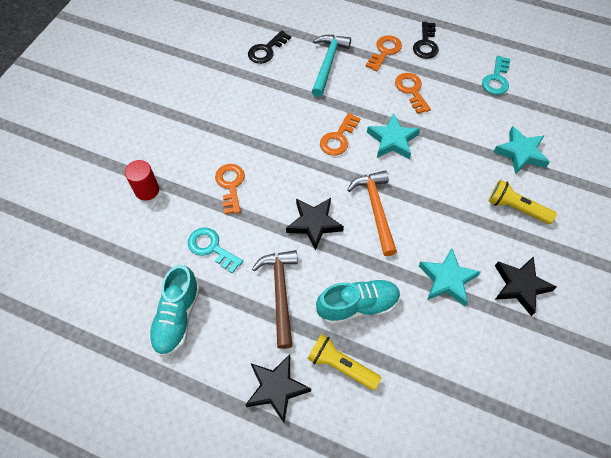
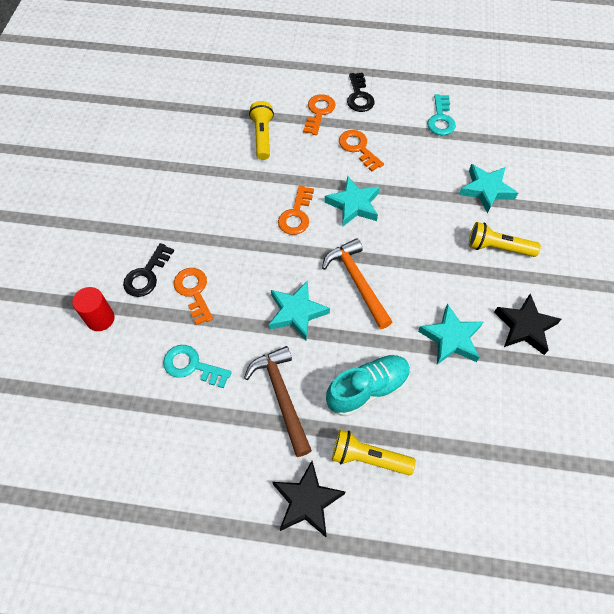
camera: 15 degrees left, 0 degrees up
turquoise shoe [148,265,200,356] -> none
black key [248,30,291,64] -> black key moved to [123,243,174,297]
black star [286,198,344,251] -> turquoise star [269,281,330,340]
turquoise hammer [312,35,351,97] -> yellow flashlight [249,101,274,160]

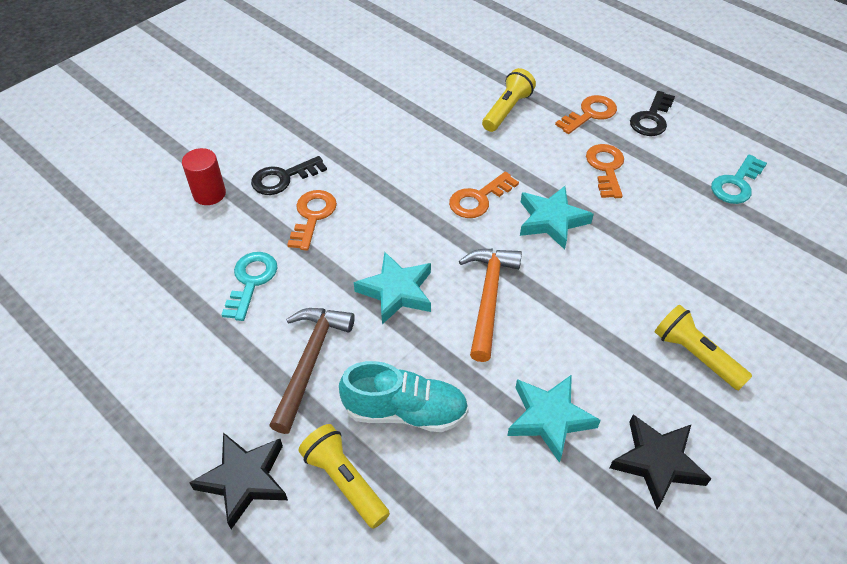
camera: 35 degrees right, 10 degrees down
turquoise key [163,345,232,388] -> turquoise key turned 45 degrees clockwise [221,252,278,321]
turquoise star [459,164,518,213] -> none

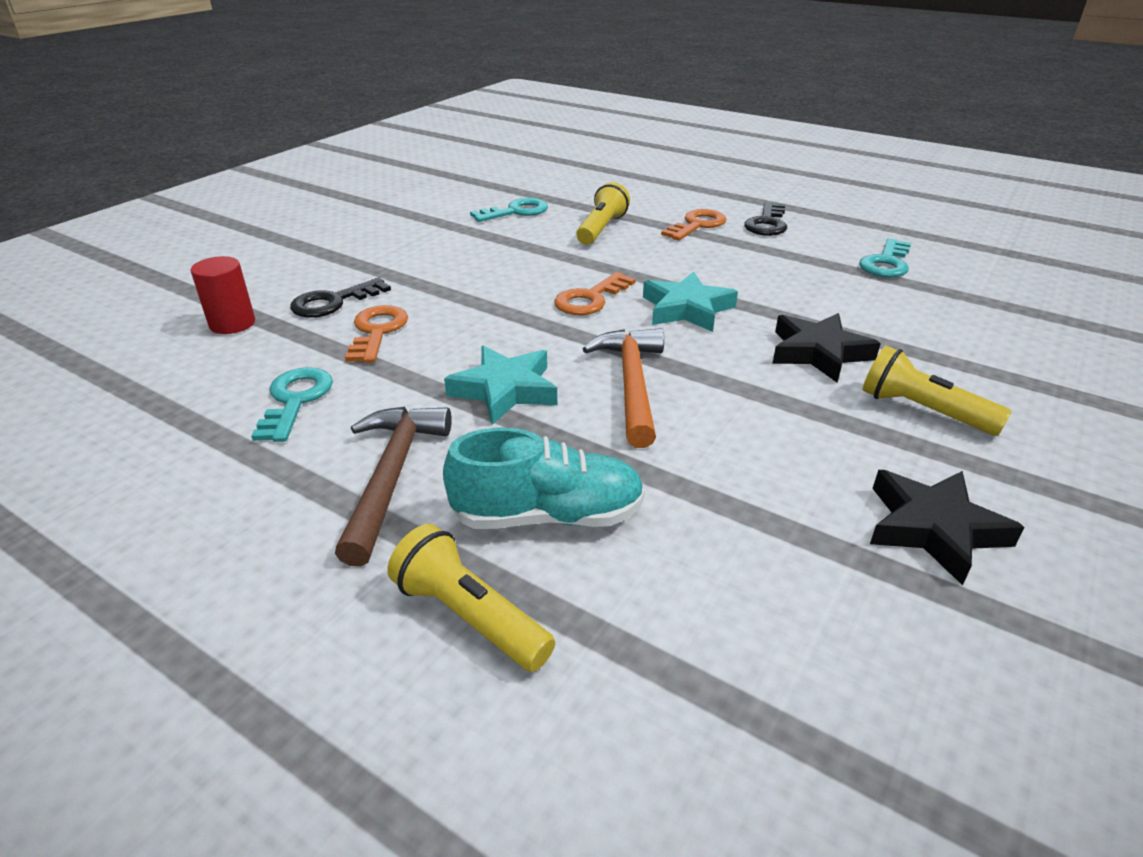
camera: 10 degrees left, 15 degrees down
black star [189,432,288,529] -> black star moved to [772,313,881,383]
turquoise star [507,375,601,463] -> none
orange key [586,144,624,198] -> none
none -> turquoise key [470,198,548,222]

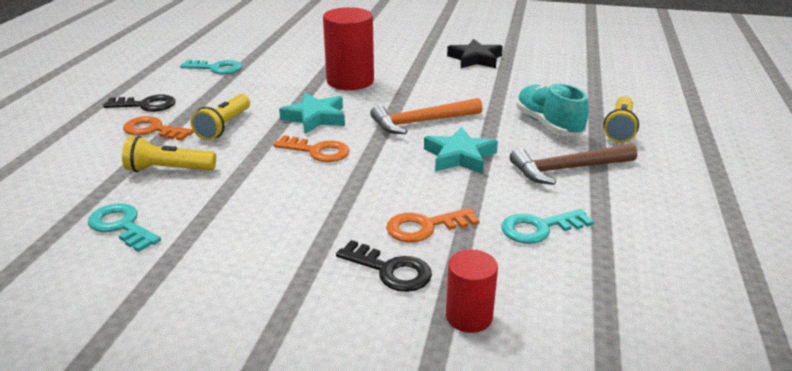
camera: 110 degrees left, 5 degrees down
black star [772,313,881,383] -> red cylinder [323,7,374,90]
yellow flashlight [862,346,1012,436] -> yellow flashlight moved to [191,94,250,140]

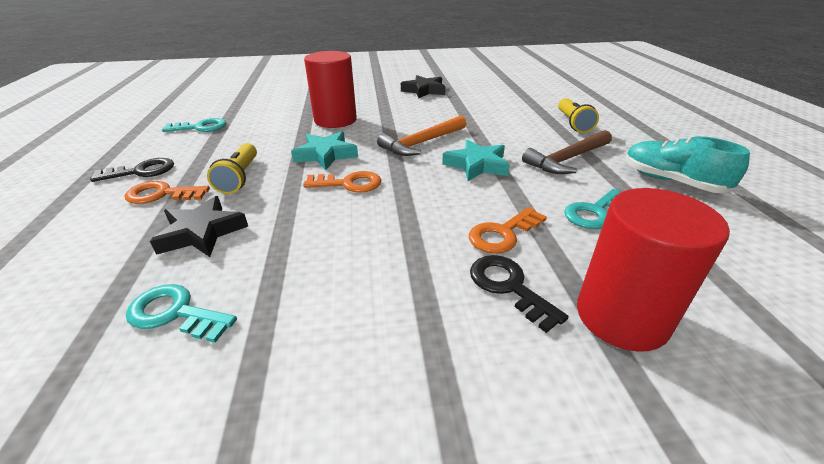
camera: 20 degrees left, 5 degrees up
yellow flashlight [122,136,216,172] -> black star [150,196,248,257]
black key [336,240,432,292] -> black key turned 135 degrees counterclockwise [470,255,569,333]
red cylinder [446,249,498,333] -> red cylinder [577,188,730,352], size x1.76
turquoise shoe [516,83,589,136] -> turquoise shoe moved to [625,136,750,193]

